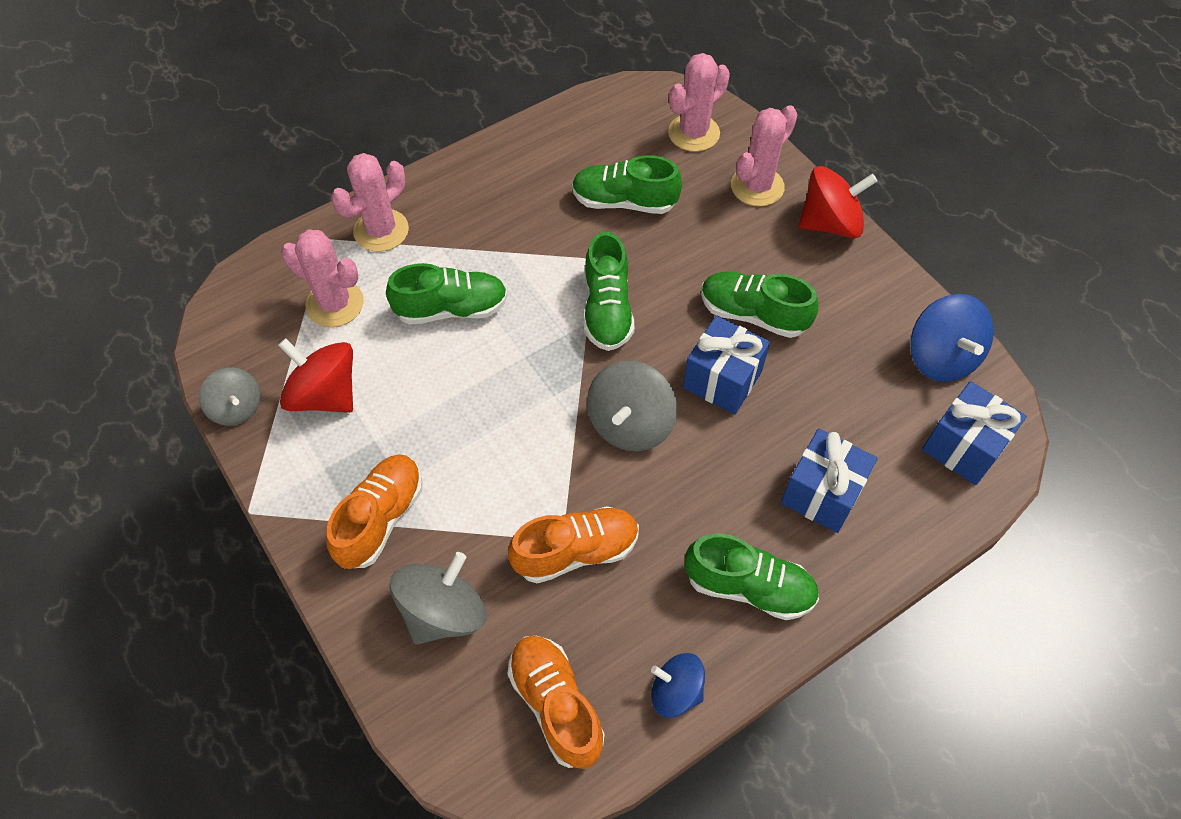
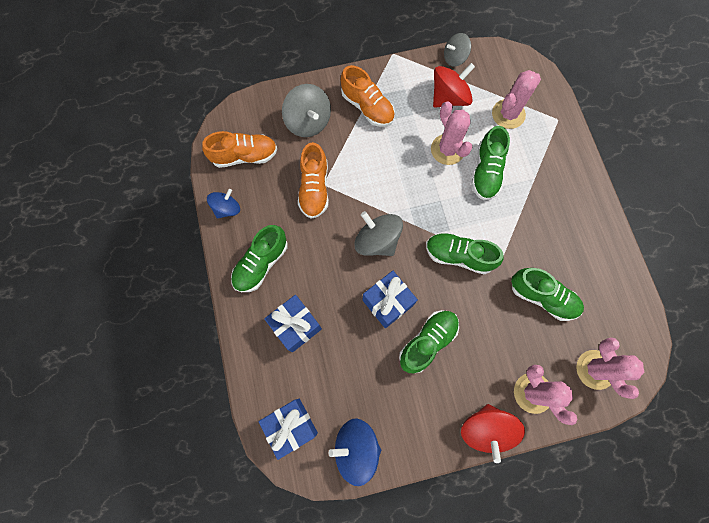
camera: 110 degrees right, 15 degrees up
pink cactus [331,153,409,252] -> pink cactus moved to [431,101,473,165]
green shoe [572,155,682,214] -> green shoe turned 90 degrees clockwise [511,268,584,321]

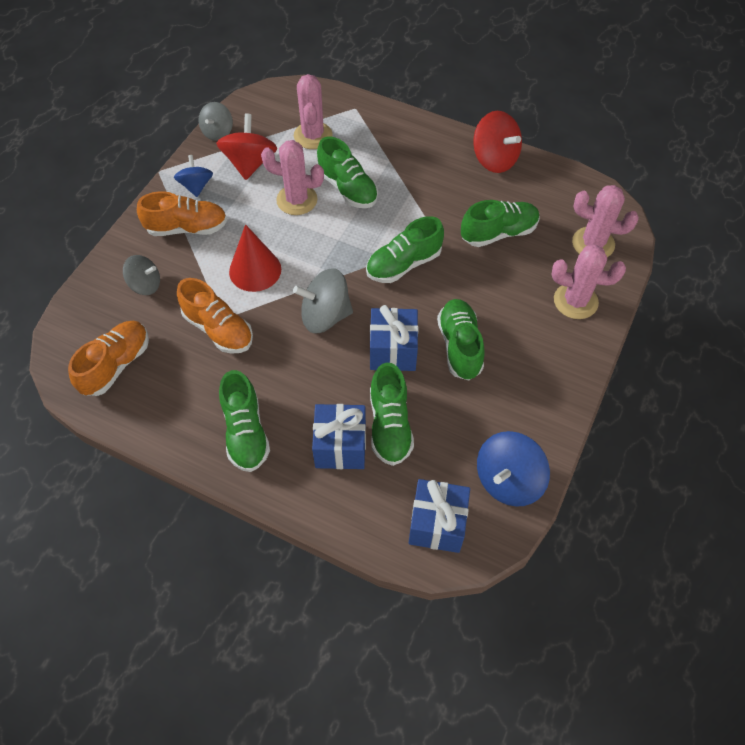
camera: 50 degrees left, 15 degrees down
blue spinning top [207,189,240,219] -> blue spinning top moved to [174,155,213,197]
grey spinning top [282,84,331,137] -> grey spinning top [123,255,160,295], size x0.64
red spinning top [461,404,525,463] -> red spinning top moved to [473,111,522,173]
none -> red cone [229,224,281,292]
none -> green shoe [370,363,414,466]

